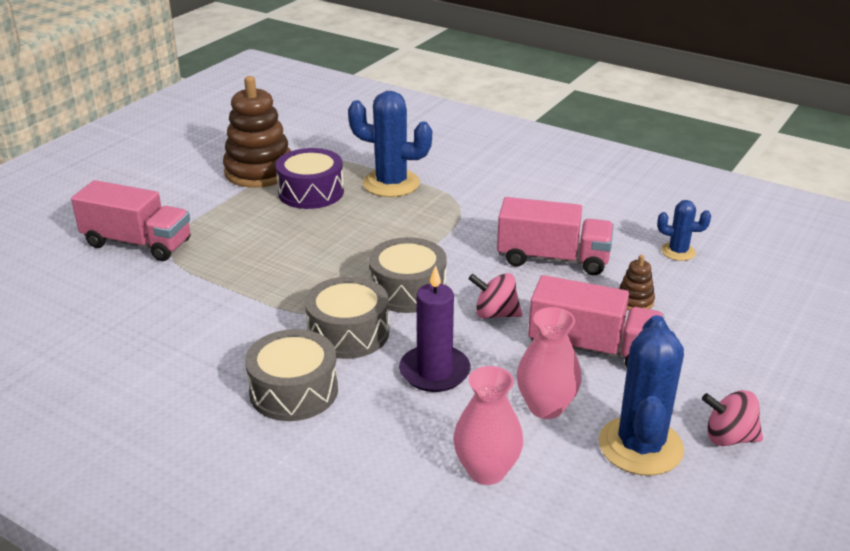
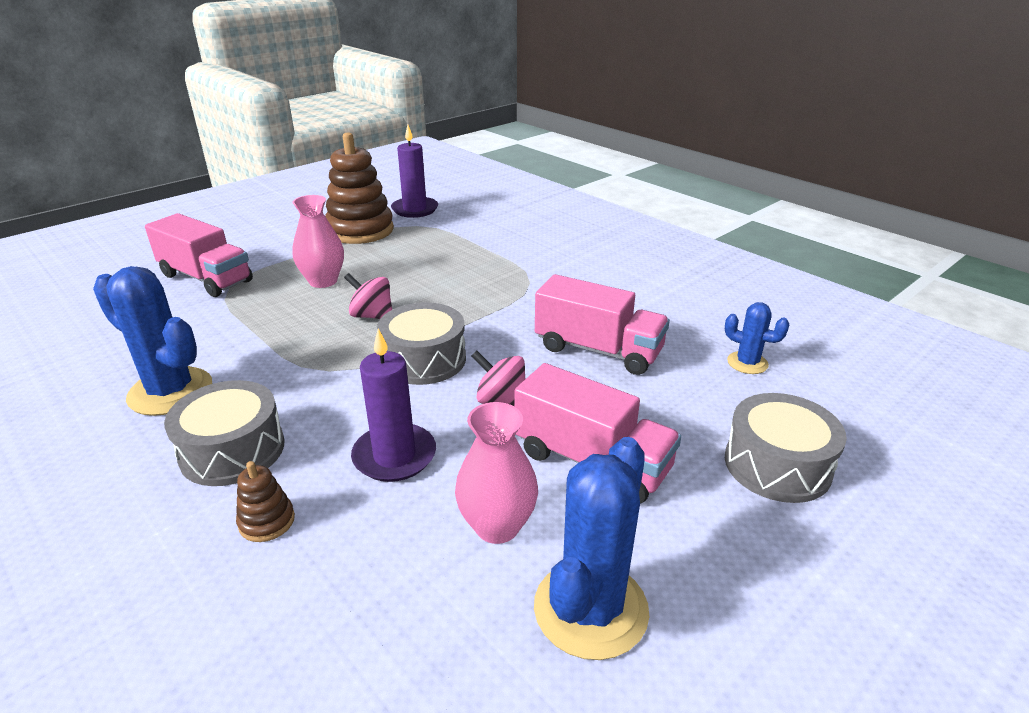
camera: 15 degrees right, 0 degrees up
purple drum [275,148,344,209] -> none
grey drum [305,276,389,359] -> grey drum moved to [725,393,847,503]
blue cactus [348,91,432,197] -> blue cactus moved to [93,266,212,416]
pink vase [453,366,523,485] -> pink vase moved to [292,195,344,288]
brown stacking toy [619,255,655,311] -> brown stacking toy moved to [236,461,295,542]
pink spinning top [702,390,763,446] -> pink spinning top moved to [344,273,392,319]
none -> purple candle [391,125,438,218]

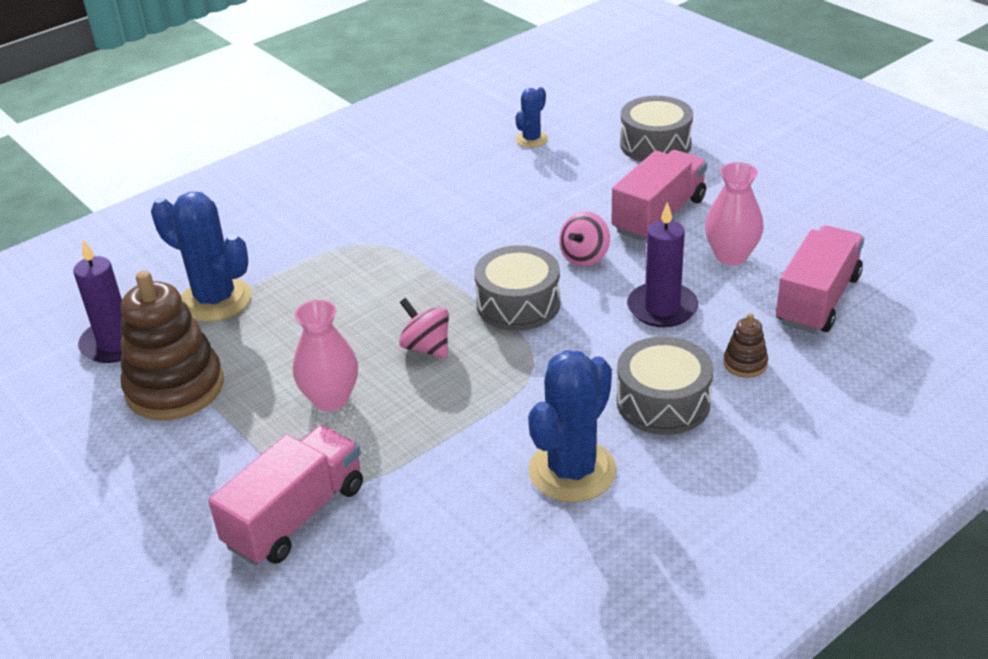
camera: 85 degrees left, 5 degrees up
pink spinning top [344,273,392,319] -> pink spinning top turned 105 degrees clockwise [399,298,449,359]
blue cactus [534,437,649,660] -> blue cactus moved to [151,192,252,322]
pink truck [535,274,670,375] -> pink truck moved to [776,225,864,333]

